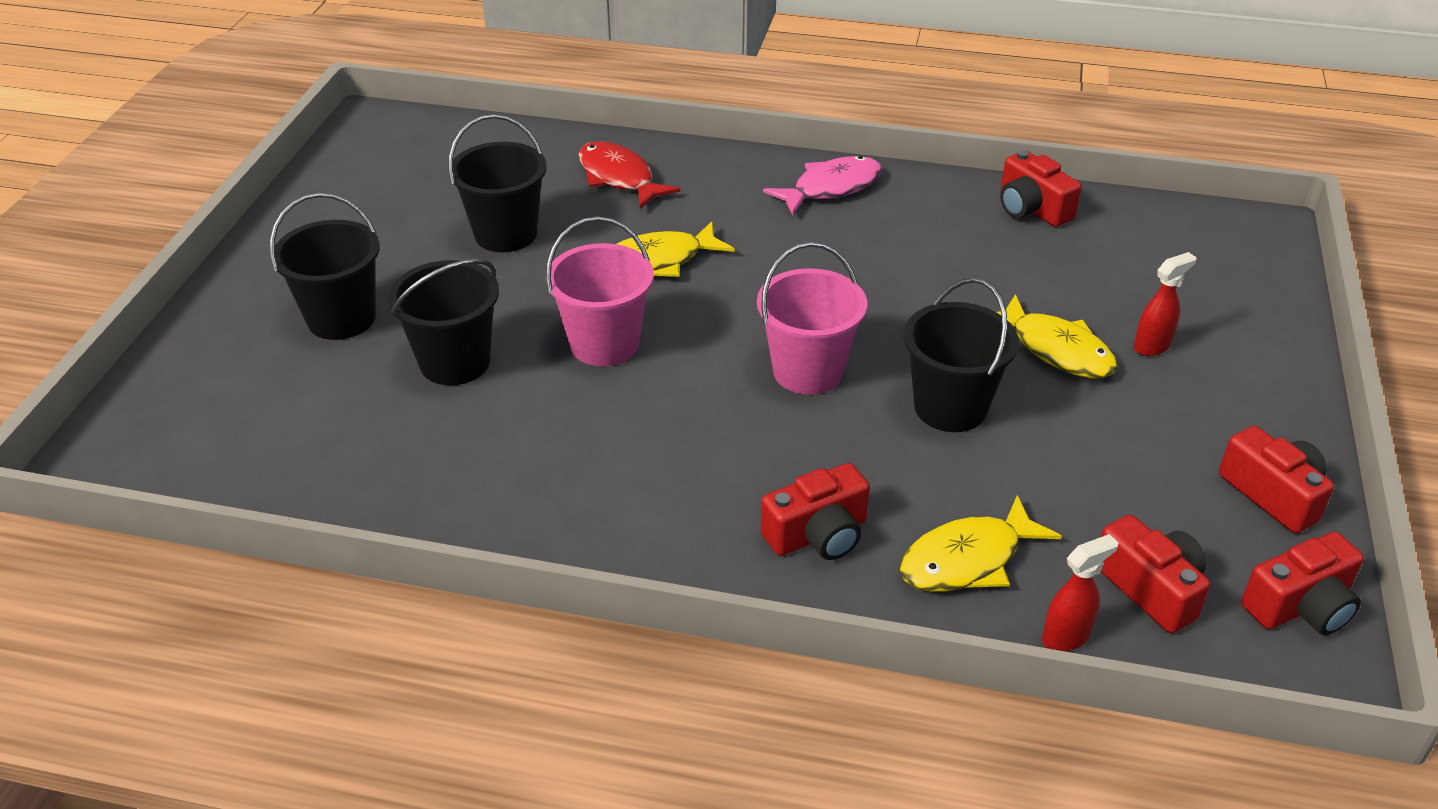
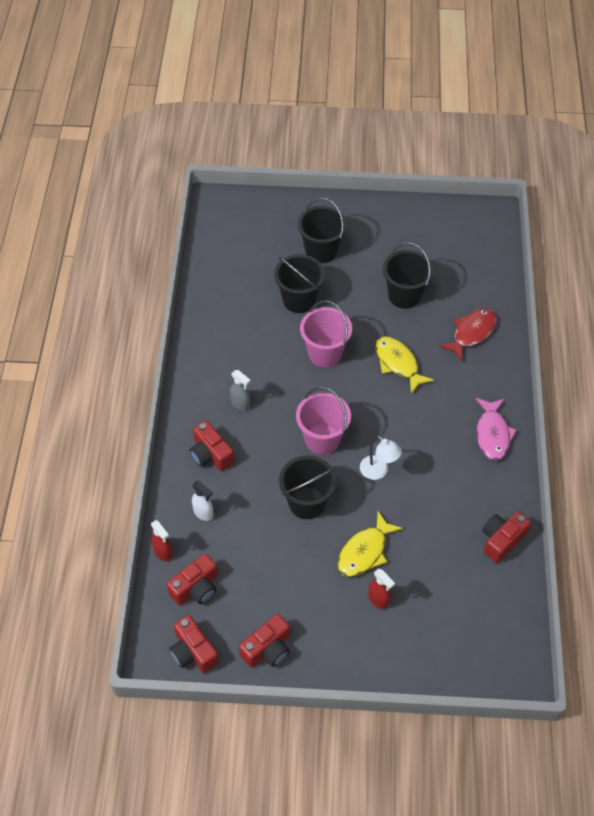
camera: 80 degrees right, 15 degrees up
pink fish [763,156,882,216] -> pink fish turned 45 degrees clockwise [476,398,517,461]
yellow fish [900,495,1062,592] -> white spray bottle [192,481,213,521]
none -> grey spray bottle [230,370,251,411]
none -> white lamp [360,435,402,480]

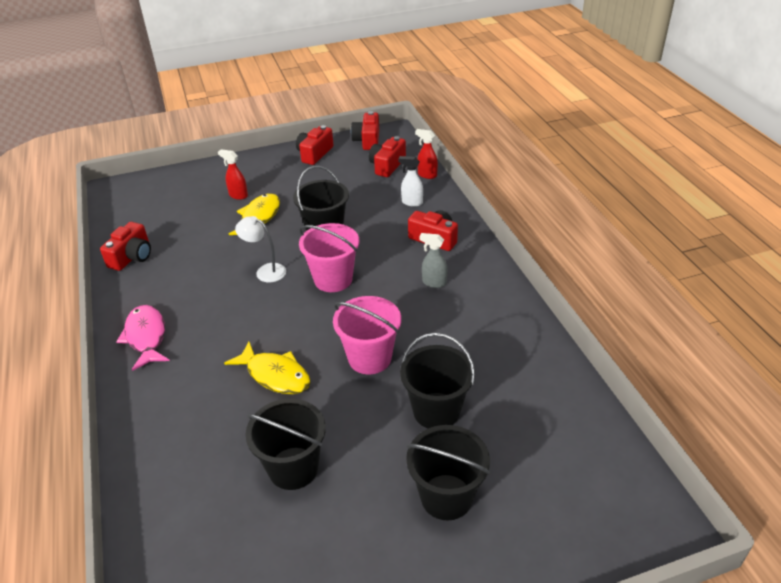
camera: 160 degrees right, 15 degrees down
red camera [169,615,219,673] -> red camera turned 120 degrees counterclockwise [351,111,379,150]
red fish [439,309,497,361] -> none

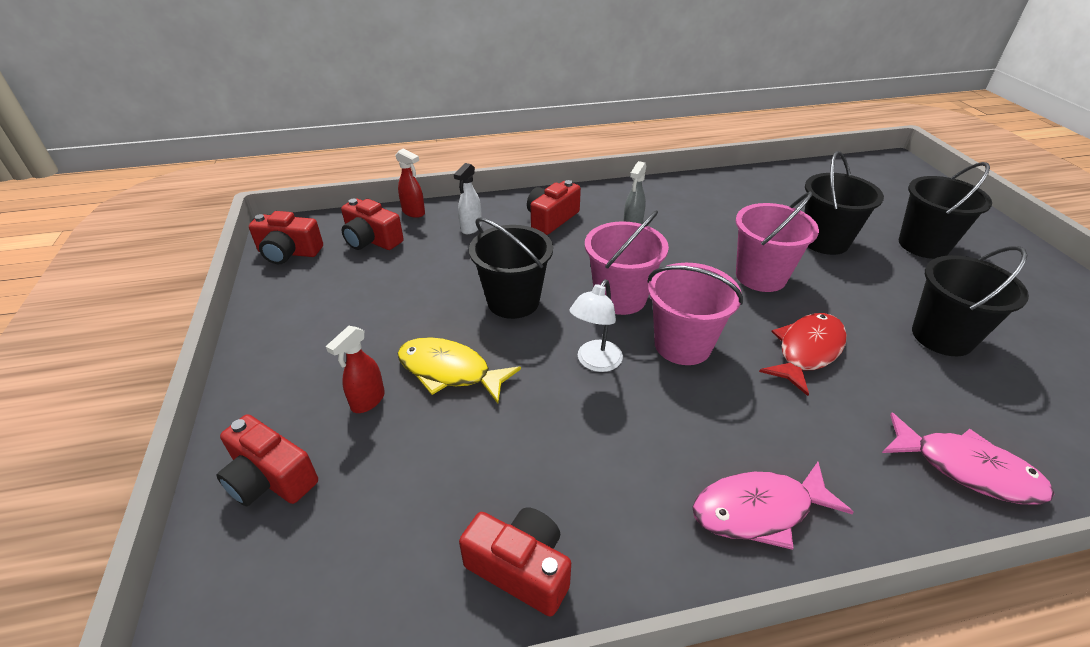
camera: 85 degrees left, 0 degrees up
yellow fish [224,341,310,394] -> red fish [759,313,847,396]
red camera [296,125,334,165] -> red camera moved to [216,414,318,506]
red spray bottle [415,129,438,179] -> red spray bottle turned 90 degrees counterclockwise [395,148,425,218]
none -> pink bucket [647,263,743,365]
none -> pink fish [882,412,1054,505]

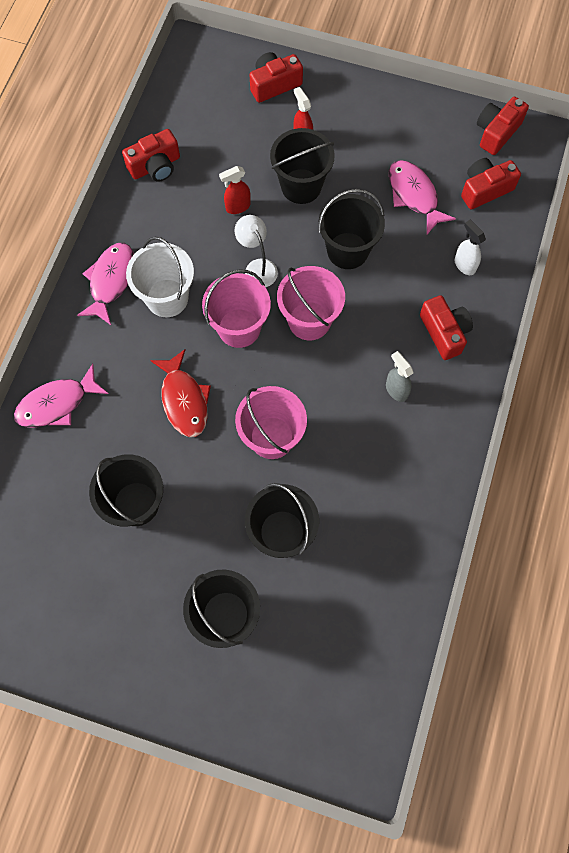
camera: 120 degrees right, 30 degrees up
red spray bottle [395,148,425,218] -> red spray bottle moved to [219,166,251,214]
yellow fish [398,337,521,404] -> black bucket [270,128,335,204]
none -> white bucket [126,236,194,317]
none -> pink fish [389,160,456,234]

